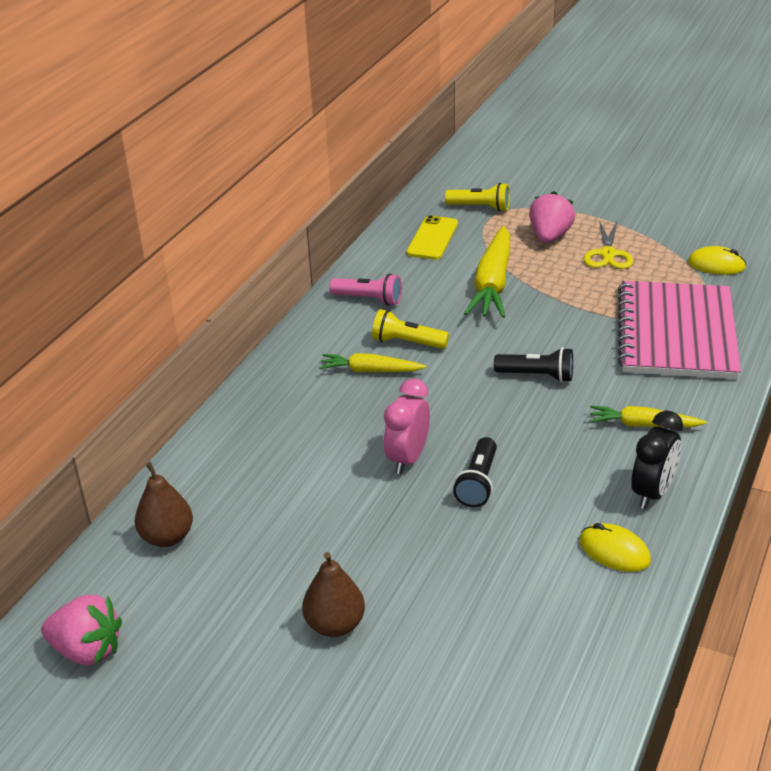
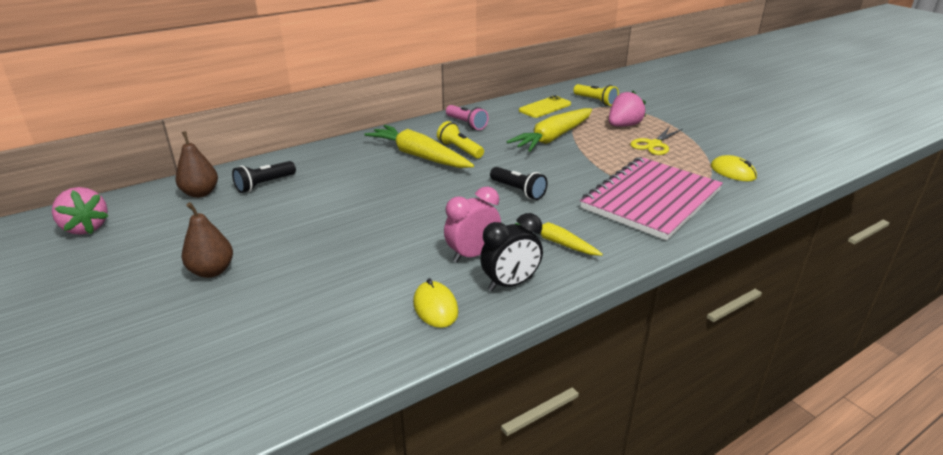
camera: 30 degrees right, 5 degrees down
yellow carrot [319,353,426,372] -> yellow carrot [364,125,474,168], size x1.73
pink clock [384,379,430,474] -> pink clock moved to [444,186,501,263]
black flashlight [453,437,497,507] -> black flashlight moved to [232,161,296,193]

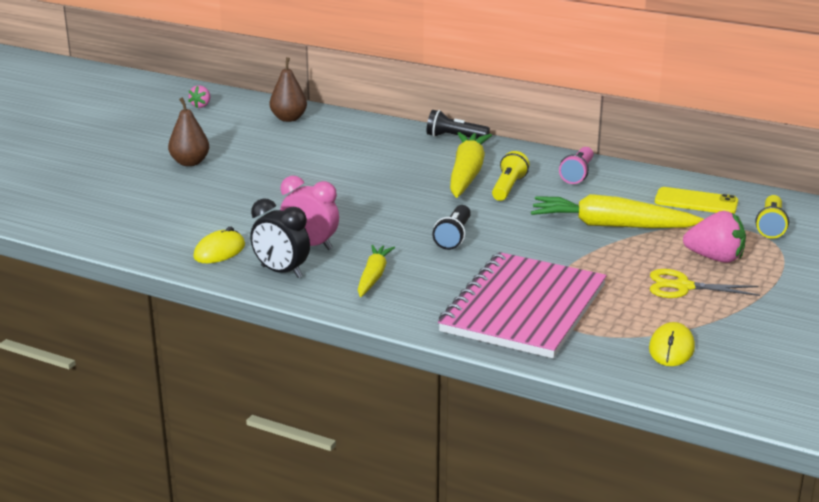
camera: 60 degrees right, 5 degrees down
pink strawberry [52,187,108,235] -> pink strawberry [188,85,210,108], size x0.56
black flashlight [232,161,296,193] -> black flashlight moved to [427,110,490,139]
pink notebook [580,157,723,240] -> pink notebook turned 75 degrees counterclockwise [438,252,607,358]

